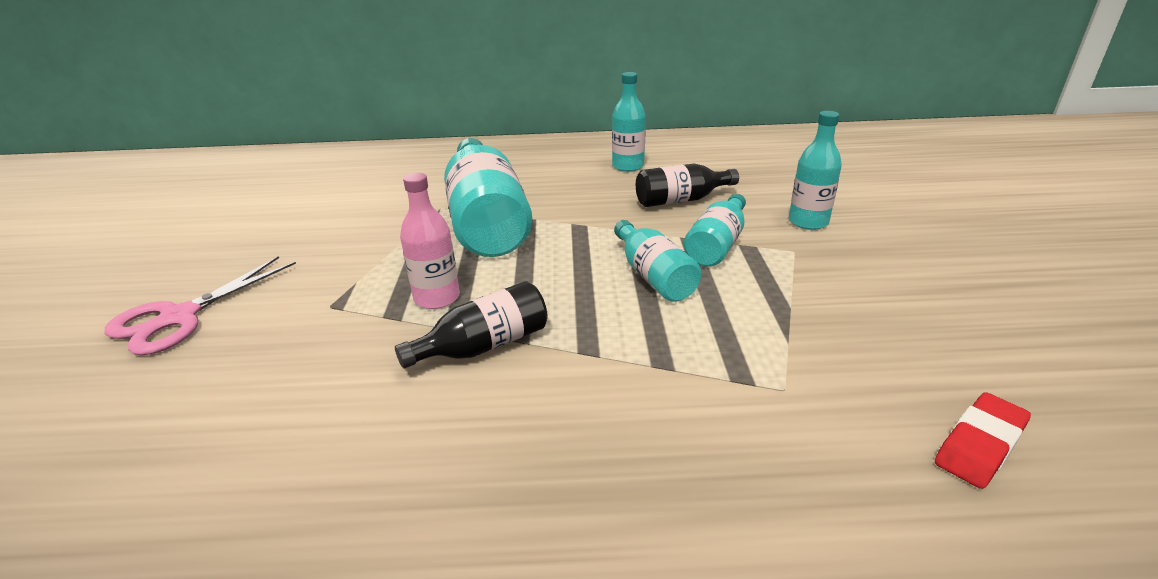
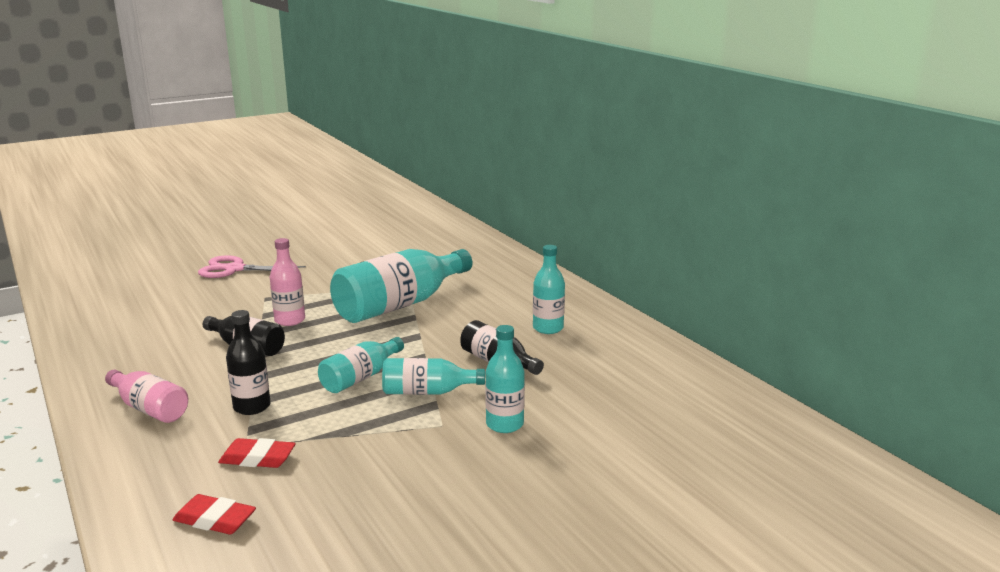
camera: 60 degrees right, 10 degrees down
none -> pink bottle [105,370,188,423]
none -> red eraser [218,438,295,468]
none -> black bottle [226,310,271,415]

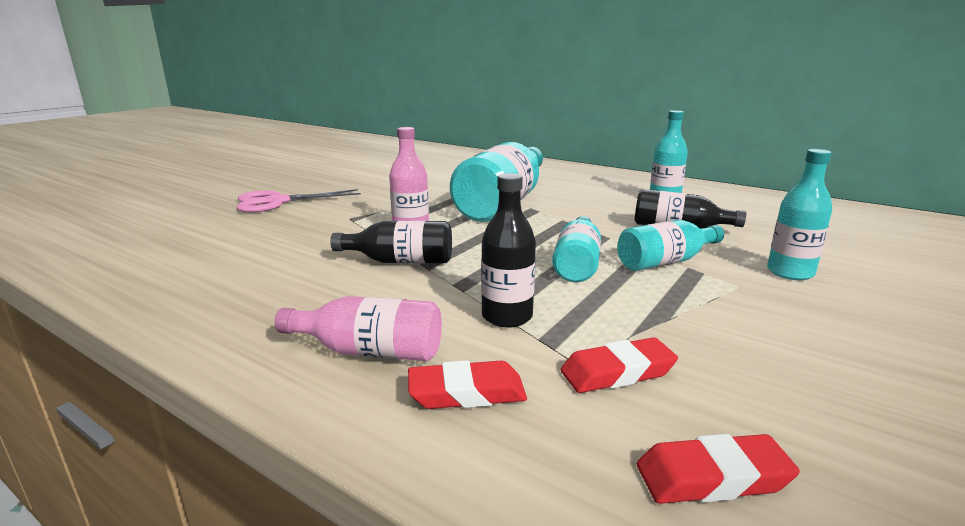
camera: 25 degrees left, 0 degrees up
none -> red eraser [408,360,527,409]

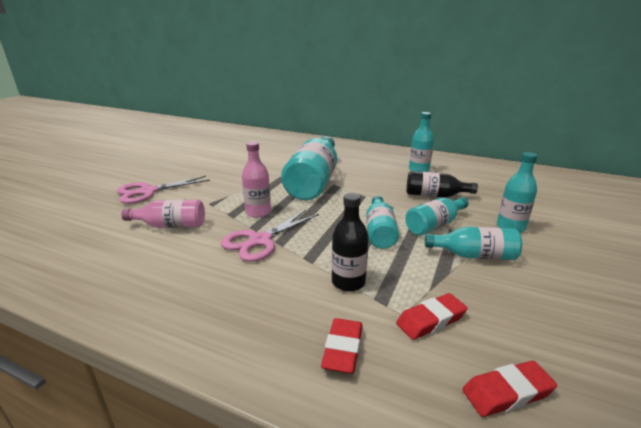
camera: 10 degrees left, 5 degrees up
pink bottle [275,296,442,361] -> pink bottle moved to [121,200,205,228]
black bottle [330,221,452,264] -> pink scissors [221,210,319,262]
red eraser [408,360,527,409] -> red eraser turned 60 degrees counterclockwise [321,318,362,374]
none -> turquoise bottle [425,227,522,260]

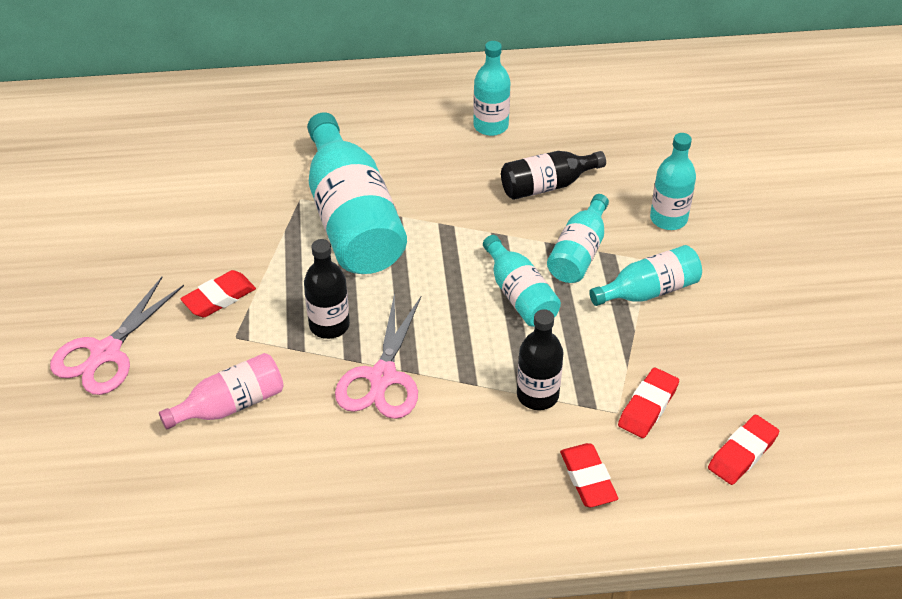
camera: 30 degrees left, 20 degrees up
pink bottle [242,141,271,218] -> black bottle [304,239,350,339]
none -> red eraser [180,270,256,317]

